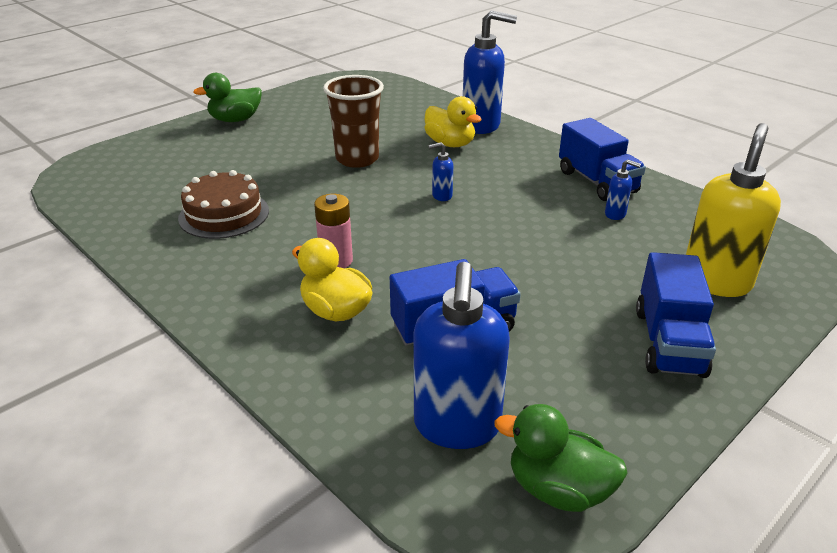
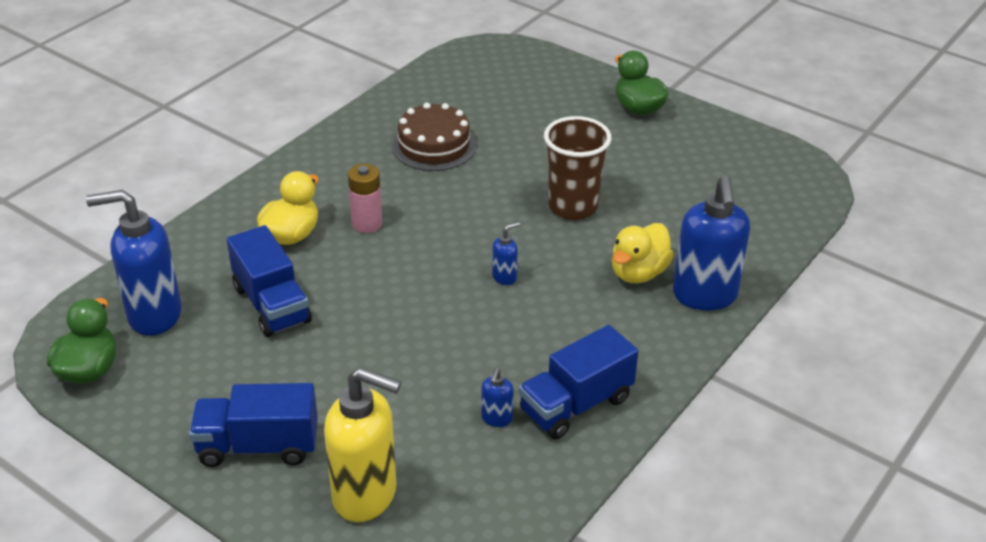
camera: 80 degrees right, 5 degrees up
blue soap dispenser [428,142,453,201] -> blue soap dispenser turned 75 degrees clockwise [492,222,520,285]

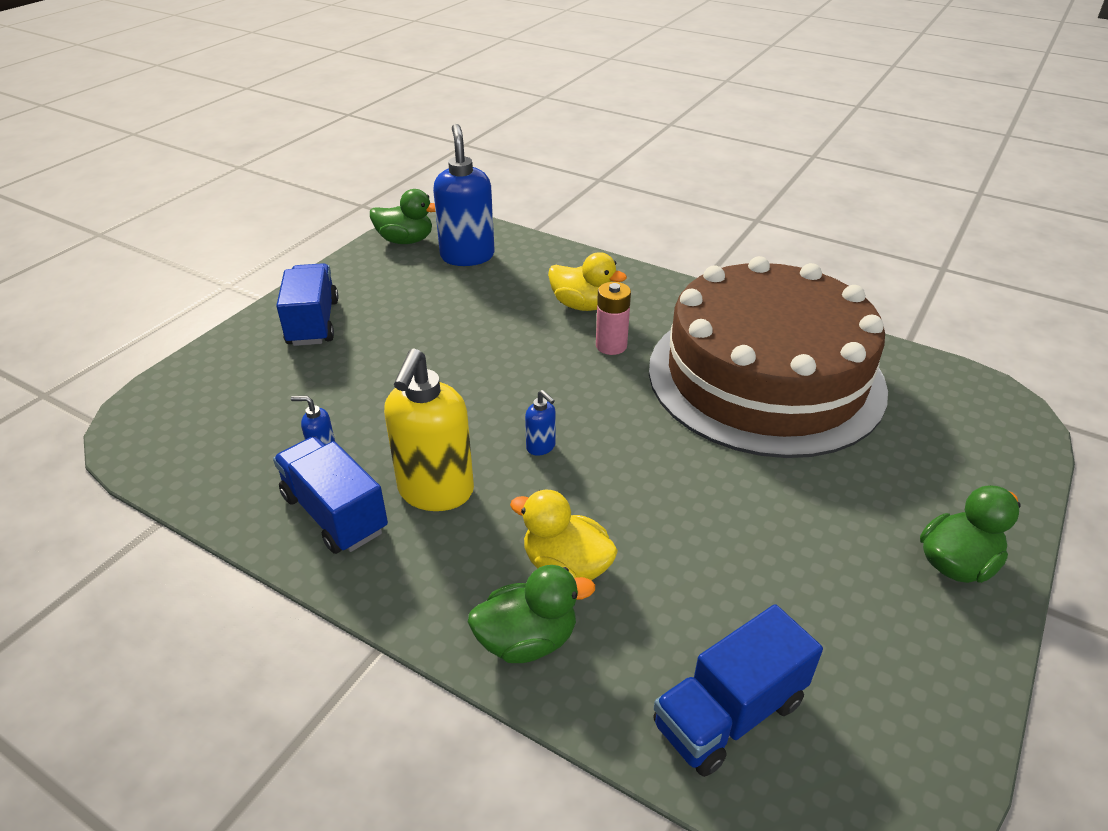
camera: 85 degrees right, 0 degrees up
blue truck [227,225,312,337] -> blue truck moved to [653,604,823,777]
yellow soap dispenser [324,367,401,522] -> yellow soap dispenser moved to [384,348,474,511]
brown cake [392,103,476,171] -> brown cake [649,256,888,458], size x2.38
brown cup [544,116,612,220] -> none
blue soap dispenser [673,175,750,311] -> green duck [468,565,595,663]

